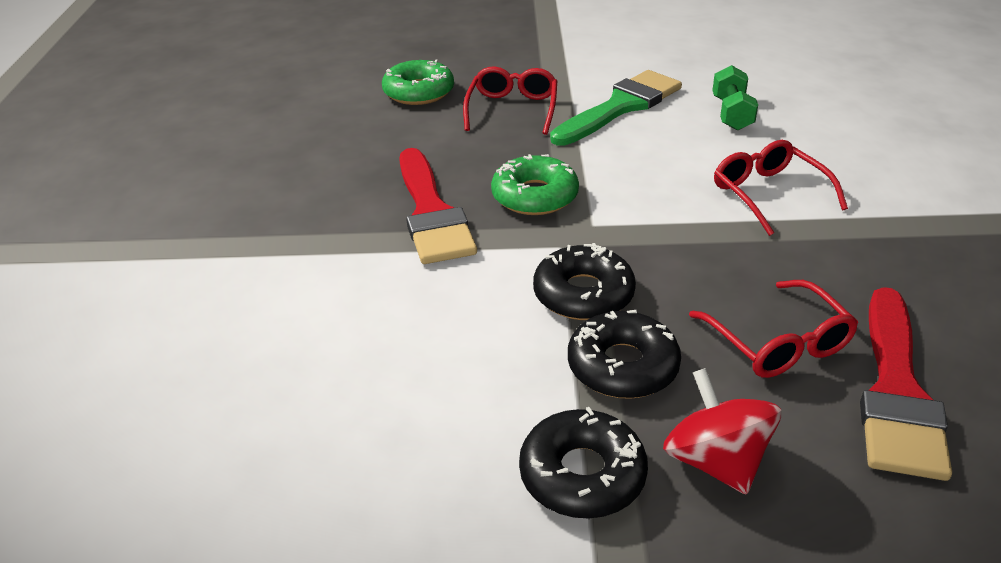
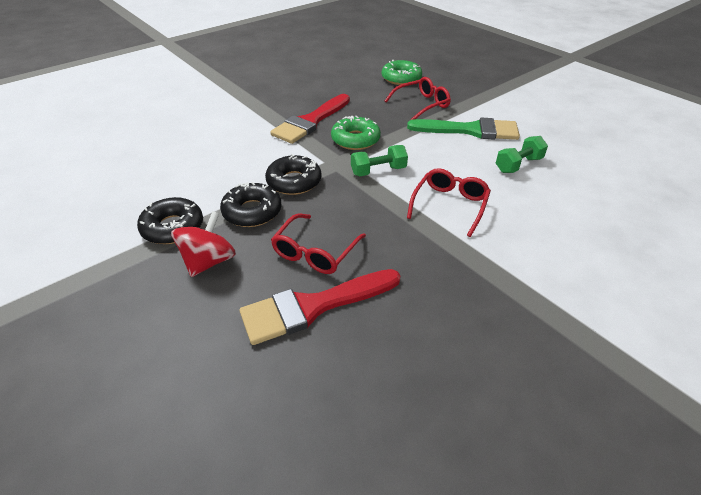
camera: 50 degrees right, 5 degrees up
none -> green dumbbell [351,145,408,176]

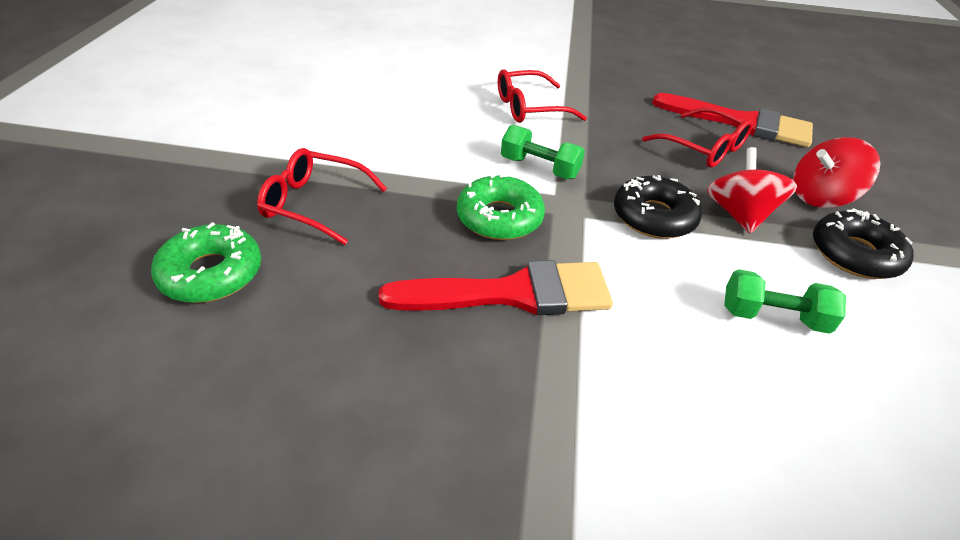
camera: 135 degrees left, 0 degrees up
black donut [220,182,282,227] -> red spinning top [707,147,797,234]
red glasses [271,214,366,274] -> red glasses turned 60 degrees clockwise [642,107,753,167]
green brush [407,118,520,140] -> none
green dumbbell [496,136,548,173] -> green dumbbell moved to [724,269,846,334]

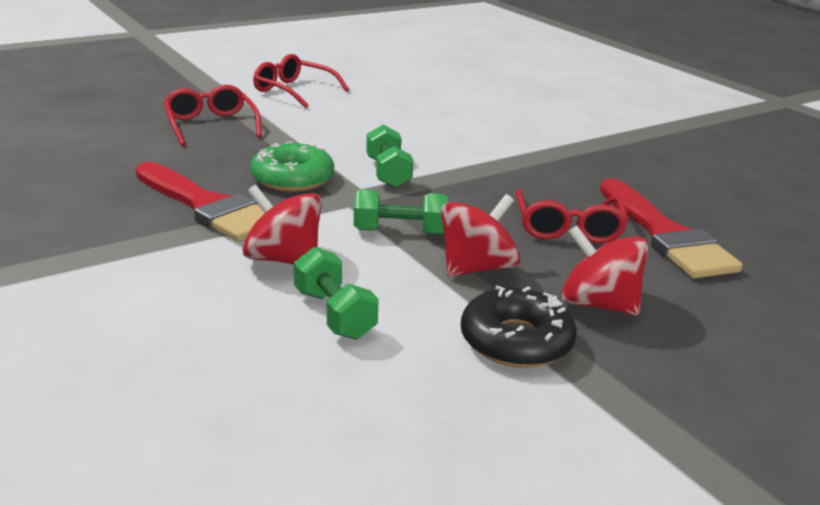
camera: 50 degrees right, 15 degrees down
green donut [151,222,261,303] -> none
red glasses [498,69,587,123] -> red glasses moved to [253,54,349,108]
black donut [614,175,702,239] -> green dumbbell [354,189,448,234]
none -> red spinning top [243,185,322,264]

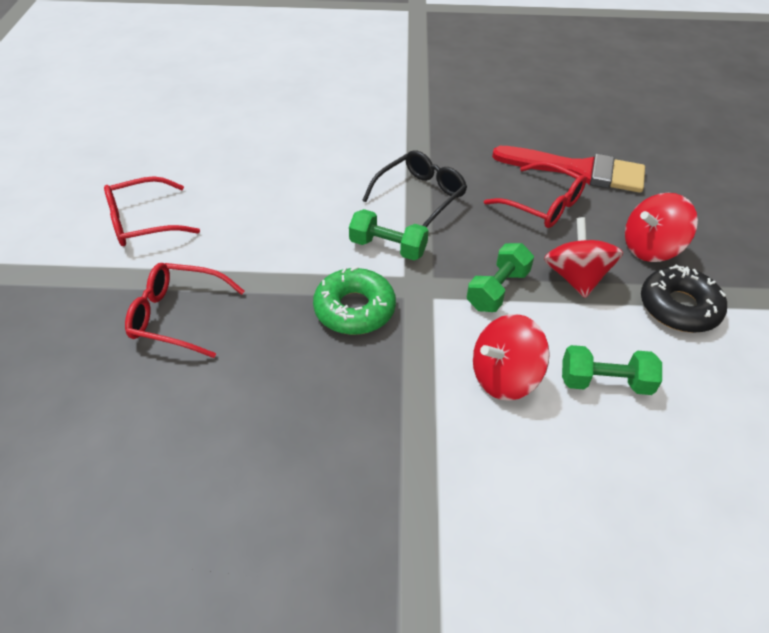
camera: 55 degrees left, 20 degrees up
red brush [135,162,265,242] -> none
none -> black glasses [362,150,467,227]

